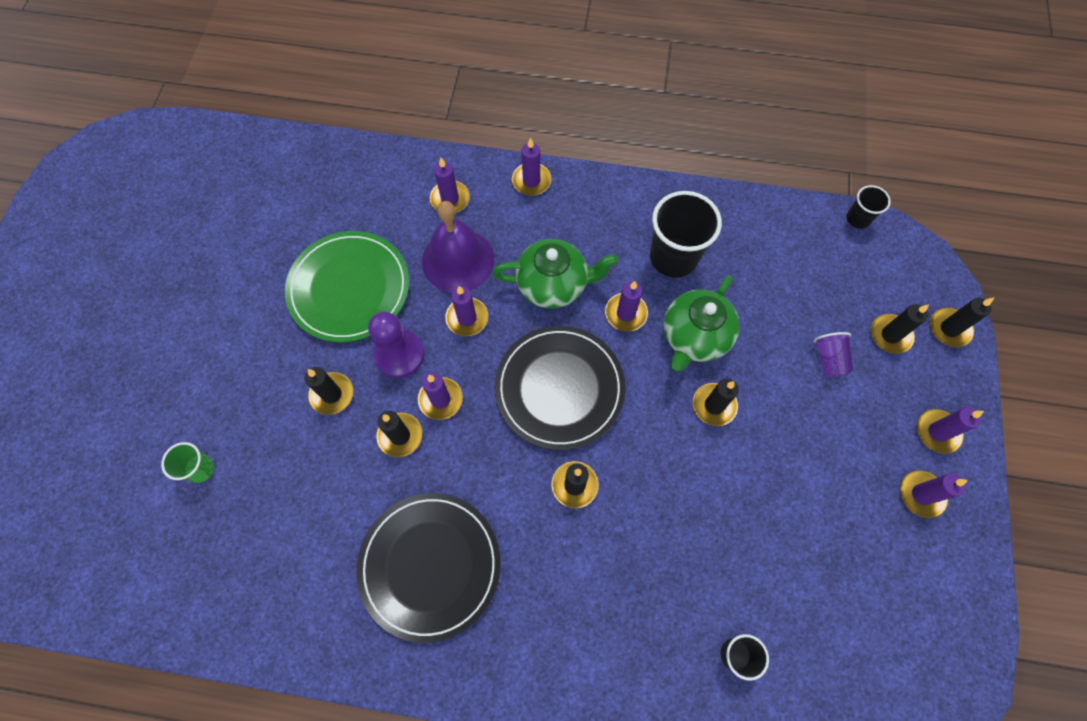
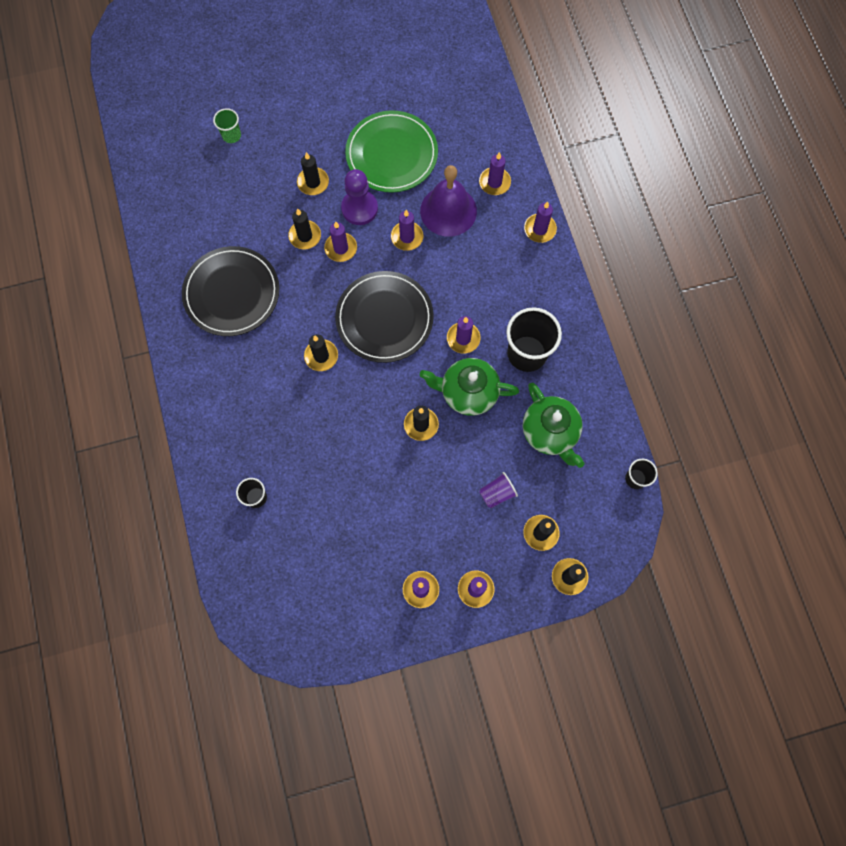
camera: 65 degrees right, 5 degrees up
green teapot [492,239,618,309] -> green teapot moved to [523,383,584,468]

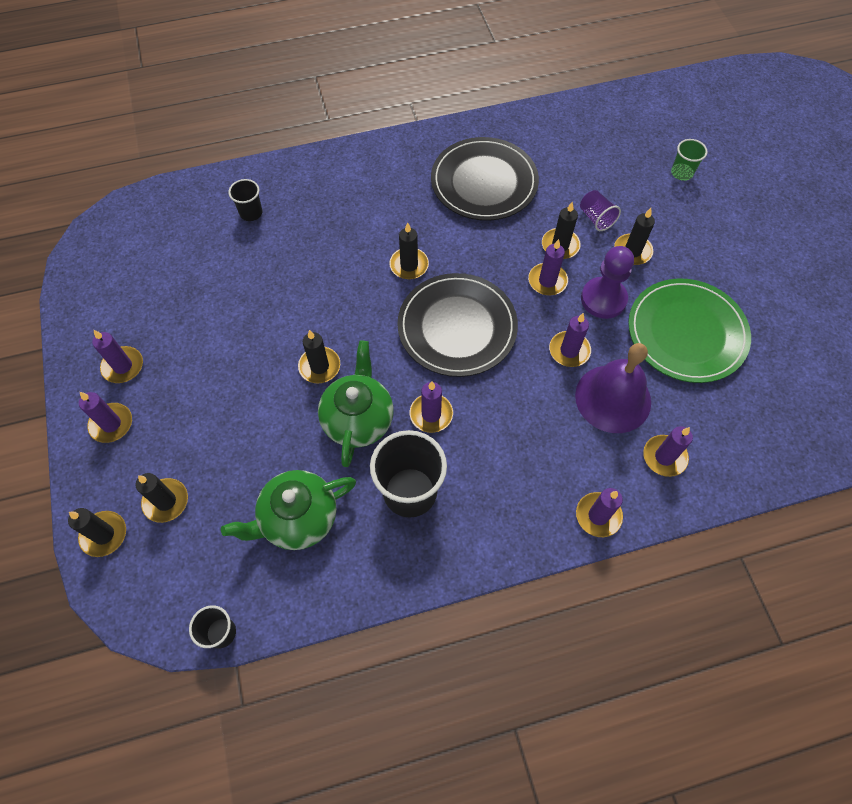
camera: 90 degrees right, 10 degrees down
purple cup [480,472,518,508] -> purple cup moved to [580,190,621,231]

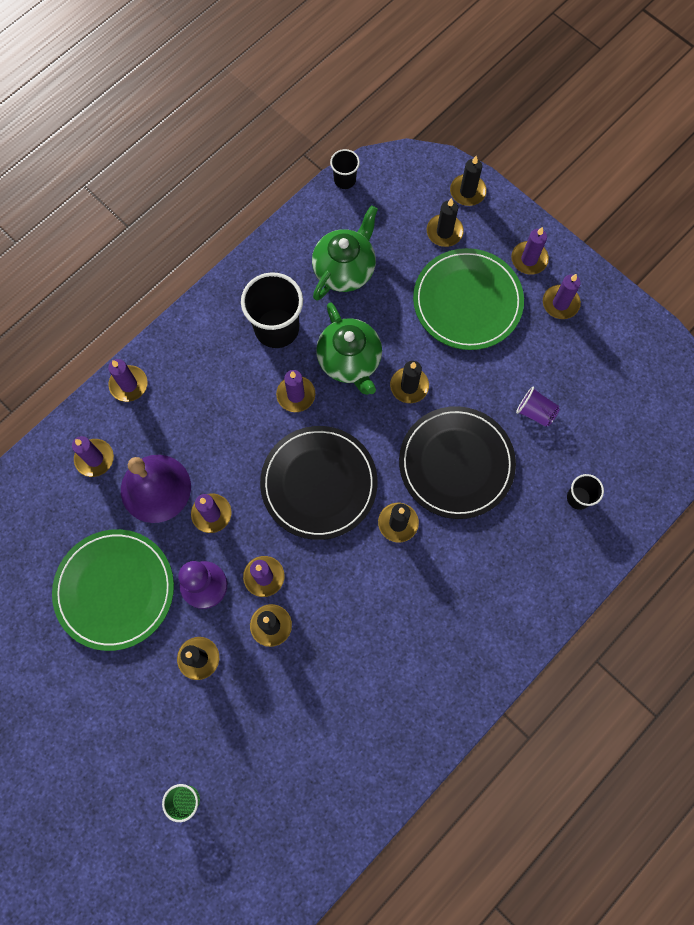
camera: 150 degrees right, 10 degrees up
black plate [431,137,539,221] -> black plate moved to [399,406,516,519]
purple cup [580,190,621,231] -> purple cup moved to [516,387,560,427]
none -> green plate [413,248,524,350]

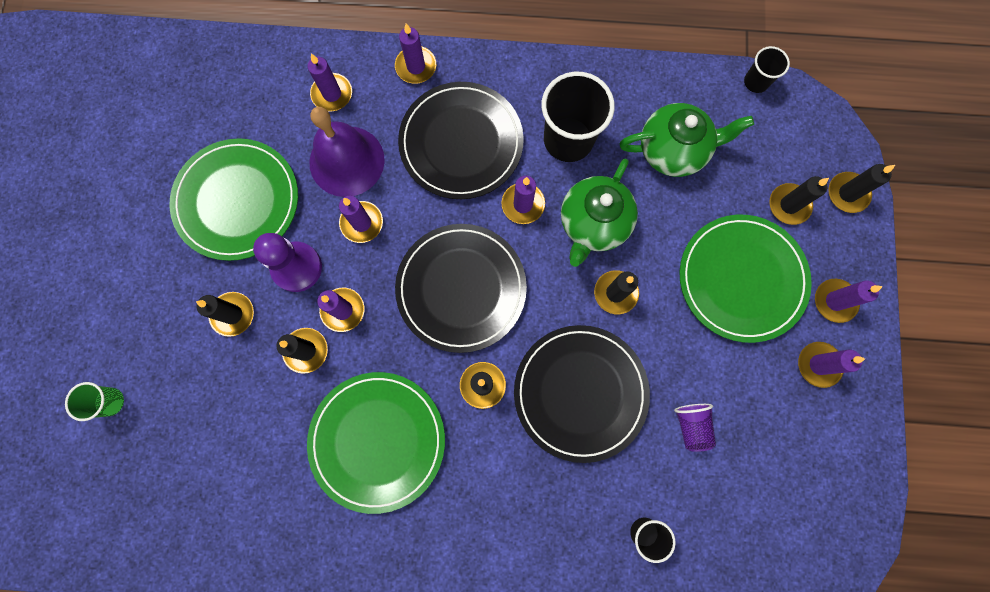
camera: 50 degrees right, 5 degrees up
none -> green plate [307,372,445,514]
none -> black plate [398,82,524,199]

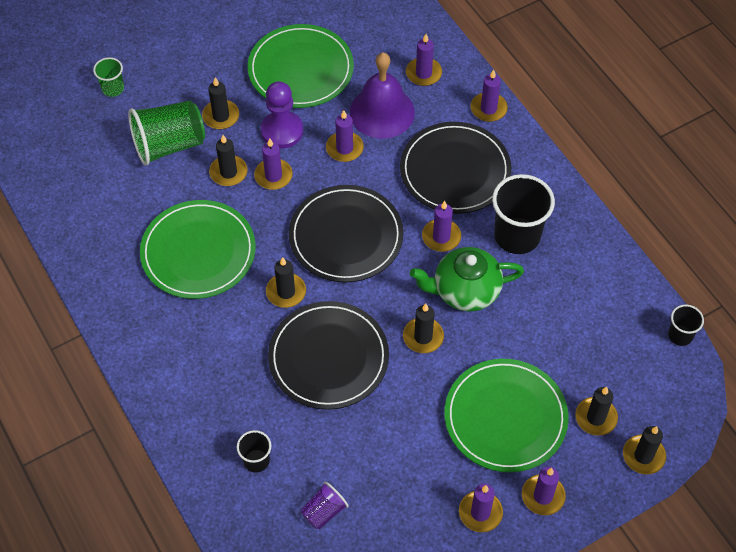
camera: 55 degrees right, 20 degrees down
green teapot [619,103,754,177] -> none
purple cup [674,404,716,452] -> purple cup moved to [301,482,349,529]
none -> green cup [128,100,205,166]

